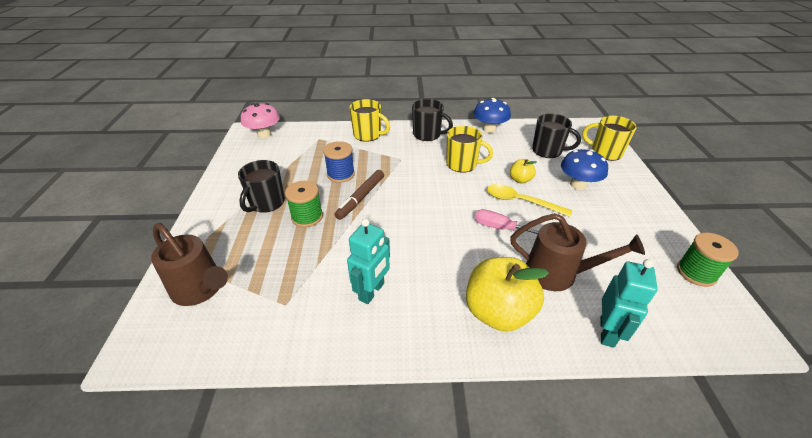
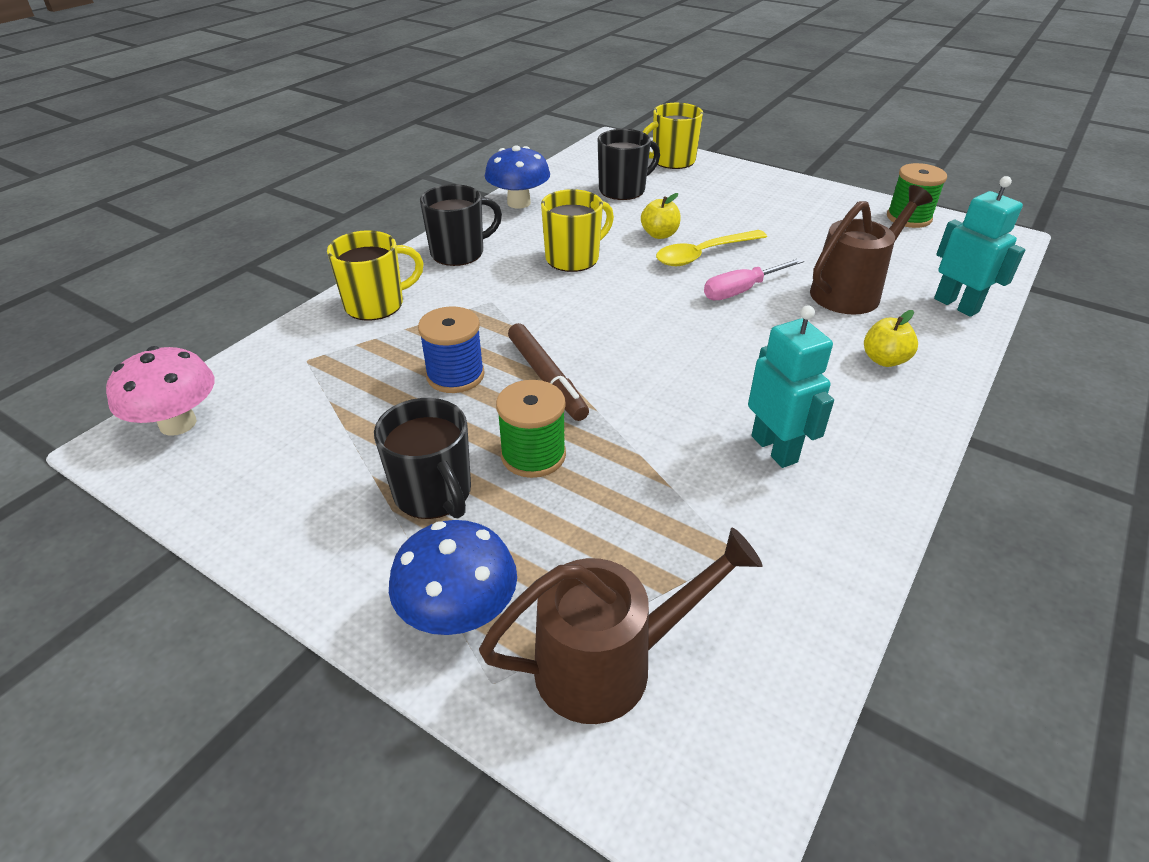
camera: 55 degrees left, 0 degrees up
yellow apple [466,257,549,332] -> yellow apple [864,310,918,367], size x0.48
blue mushroom [561,149,608,190] -> blue mushroom moved to [389,520,517,635]

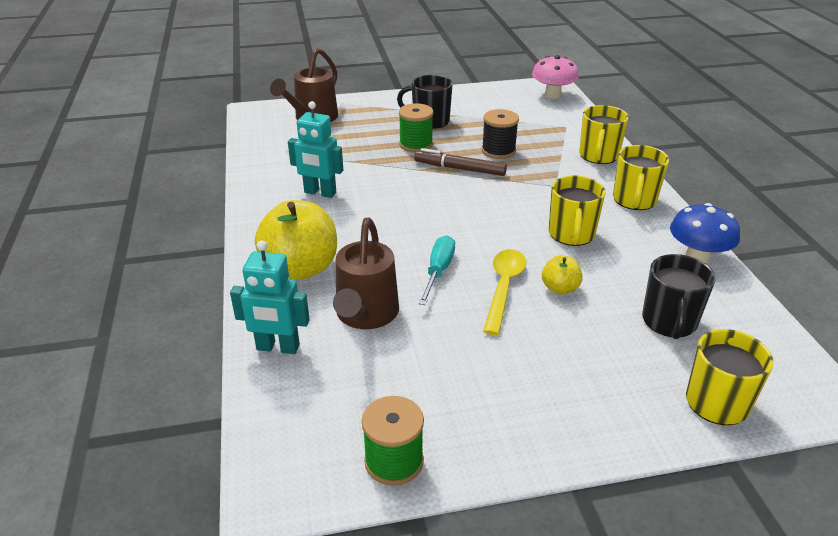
camera: 135 degrees right, 5 degrees down
blue mushroom [389,520,517,635] -> none
blue spool [418,306,485,393] -> black spool [482,109,519,159]
black mug [420,184,502,266] -> yellow mug [613,145,669,210]
pink screwdriver [704,258,804,300] -> turquoise screwdriver [419,235,455,305]
yellow apple [864,310,918,367] -> yellow apple [255,200,337,280], size x2.08

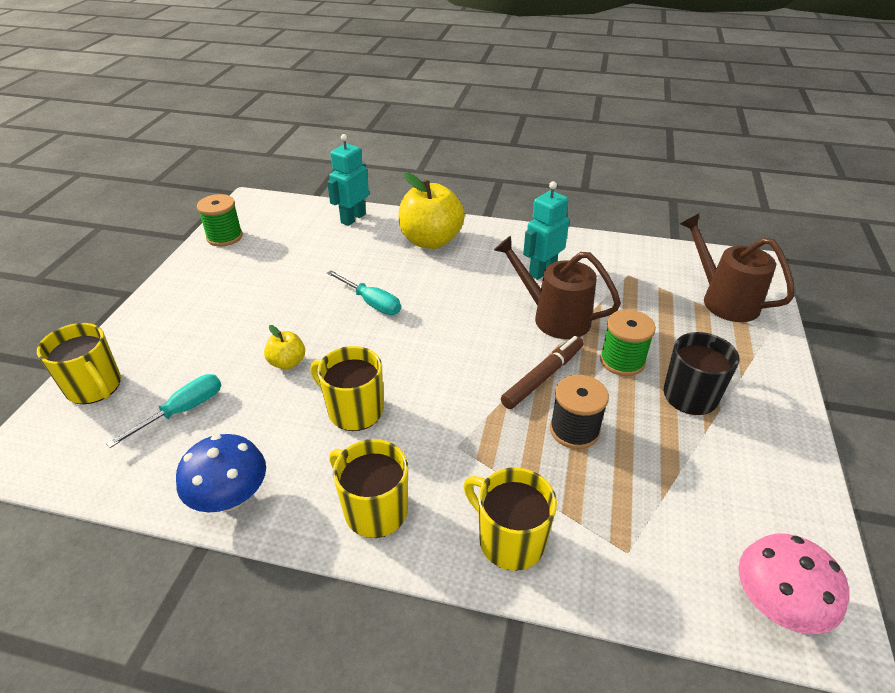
camera: 115 degrees right, 5 degrees up
brown watering can [333,218,399,329] -> brown watering can moved to [494,236,621,339]
yellow spoon [483,249,526,335] -> none
black mug [642,254,715,339] -> turquoise screwdriver [106,374,221,448]

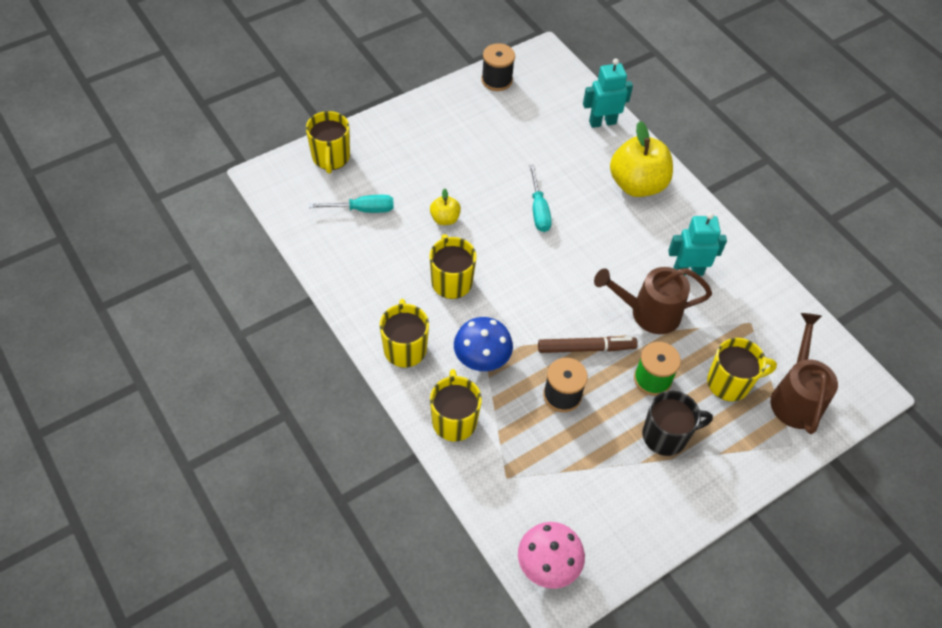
camera: 40 degrees right, 15 degrees up
blue mushroom [176,434,266,512] -> blue mushroom moved to [454,317,513,371]
green spool [197,194,243,246] -> black spool [481,43,515,91]
brown watering can [494,236,621,339] -> brown watering can turned 75 degrees counterclockwise [594,267,712,334]
none -> yellow mug [707,338,777,401]

